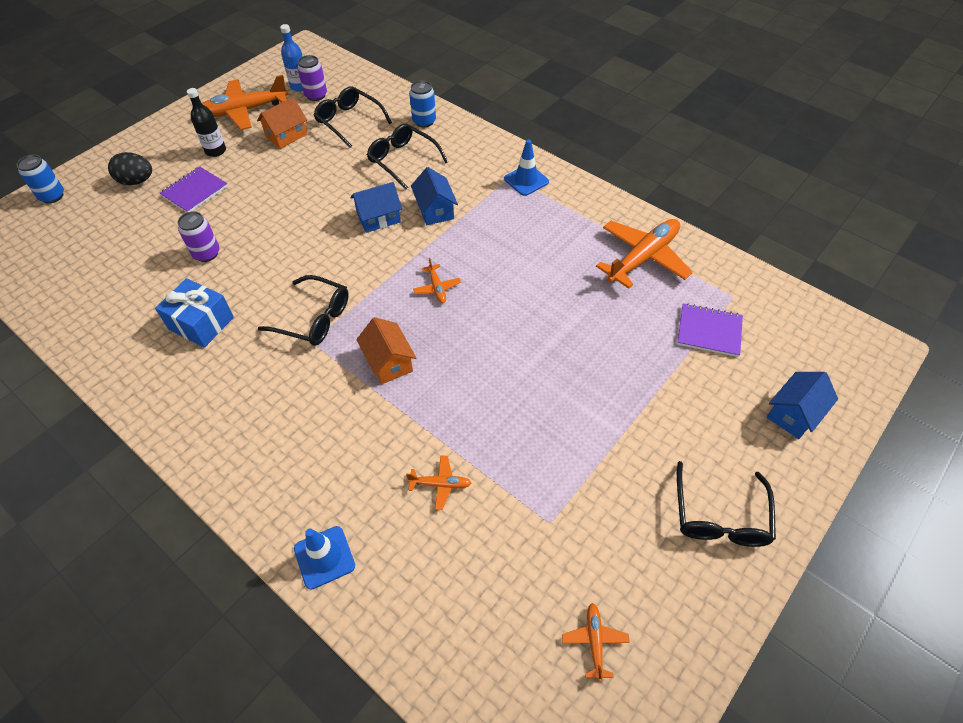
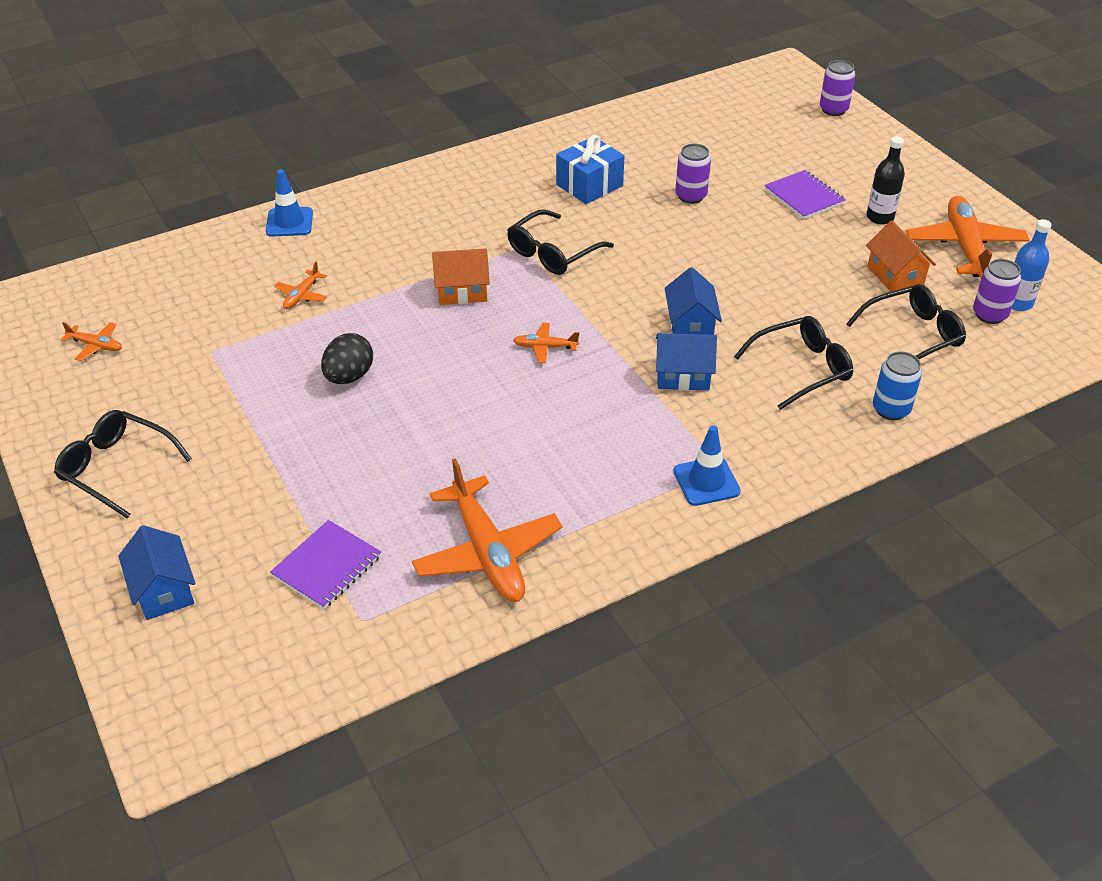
camera: 110 degrees right, 10 degrees down
blue can [17,155,64,203] -> purple can [820,60,855,116]
black egg [108,152,152,185] -> black egg moved to [321,333,373,384]

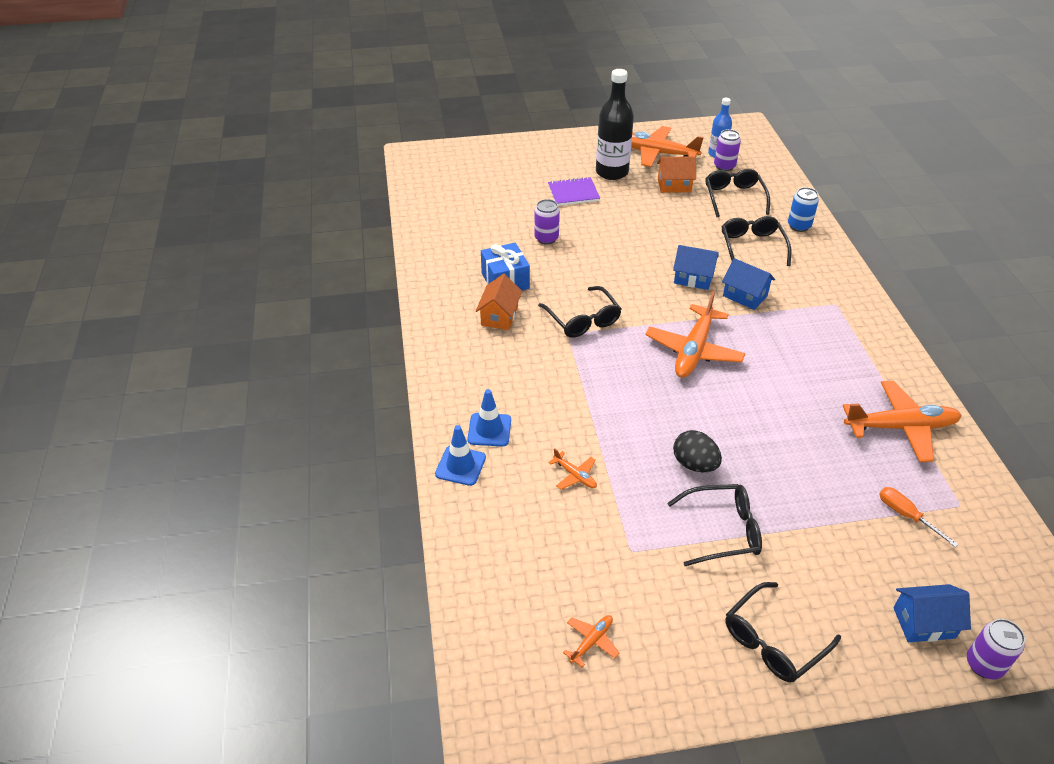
camera: 70 degrees left, 0 degrees up
purple notebook [270,520,381,609] -> orange screwdriver [879,487,959,547]
orange house [432,248,490,305] -> orange house moved to [476,274,522,330]
orange plane [513,323,579,363] -> orange plane [645,291,746,378], size x2.18
blue house [656,333,717,391] -> blue house turned 75 degrees counterclockwise [722,258,775,310]
blue traffic cone [673,426,741,506] -> blue traffic cone moved to [467,389,511,447]
purple can [820,60,855,116] -> purple can moved to [967,619,1025,679]
black bottle [866,136,905,225] -> black bottle [596,69,634,180], size x1.74
none -> black glasses [667,484,762,566]

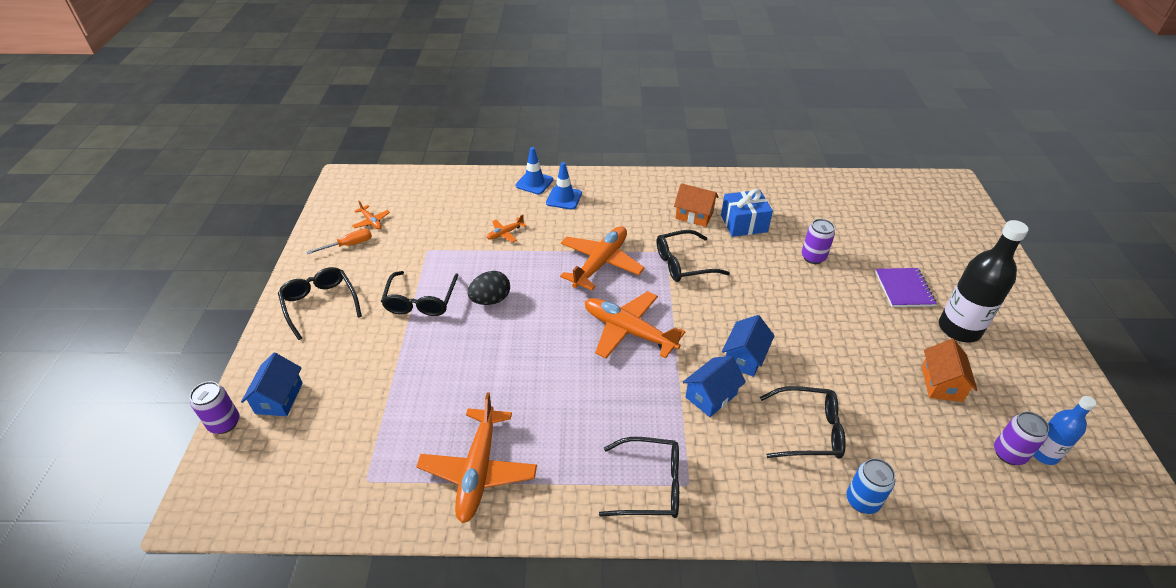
camera: 100 degrees right, 0 degrees up
orange plane [631,126,704,167] -> orange plane moved to [560,226,645,290]
black glasses [705,169,770,217] -> black glasses moved to [599,437,679,518]
orange screwdriver [879,487,959,547] -> orange screwdriver moved to [306,229,372,254]

